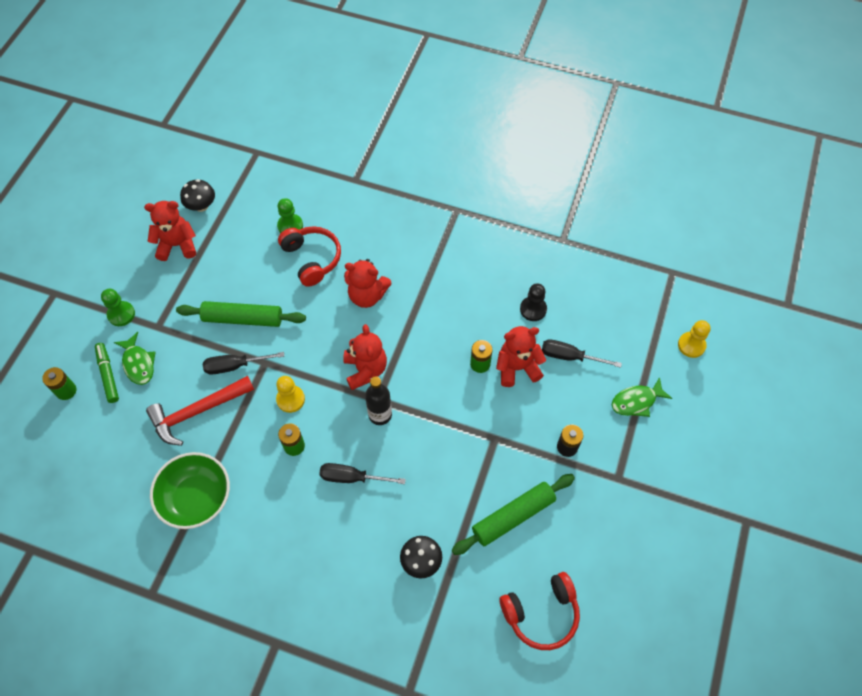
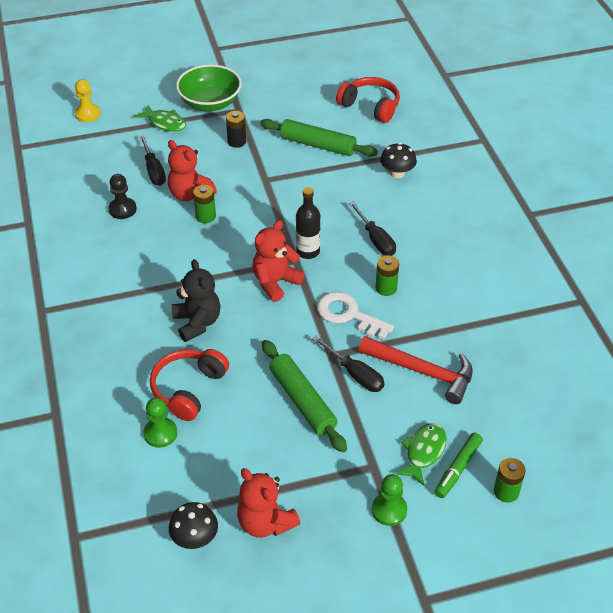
camera: 125 degrees left, 15 degrees down
green bowl [150,452,230,529] -> green bowl moved to [176,64,242,111]
yellow pawn [276,376,305,413] -> white key [317,292,394,340]
red teddy bear [344,259,391,308] -> black teddy bear [172,259,221,342]

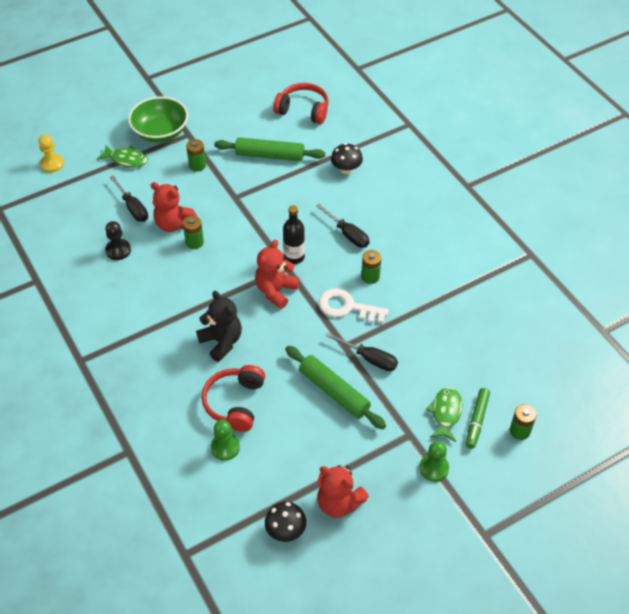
camera: 15 degrees left, 5 degrees up
black battery [226,111,246,147] -> green battery [186,139,206,172]
red hammer [359,336,473,404] -> none

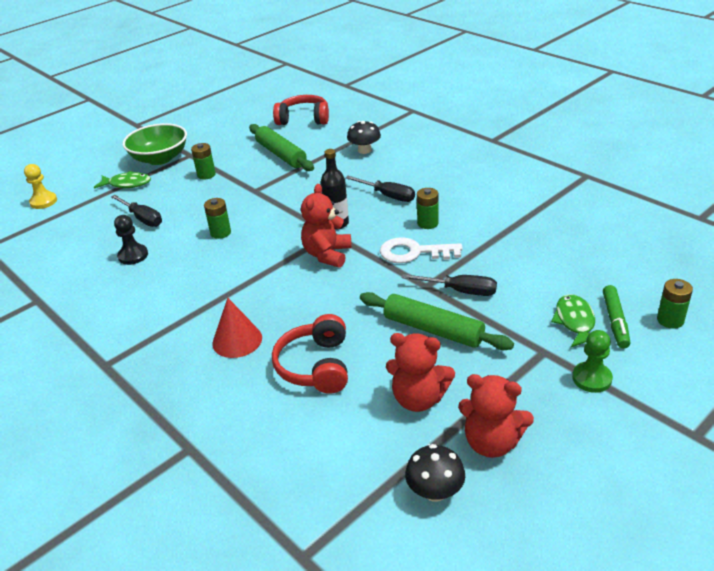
camera: 10 degrees left, 15 degrees down
red teddy bear [151,182,197,232] -> red teddy bear moved to [386,333,455,412]
black teddy bear [196,291,242,362] -> none
green pawn [211,420,240,461] -> none
green rolling pin [214,137,325,161] -> green rolling pin turned 60 degrees clockwise [249,124,314,171]
none -> red cone [212,298,262,358]

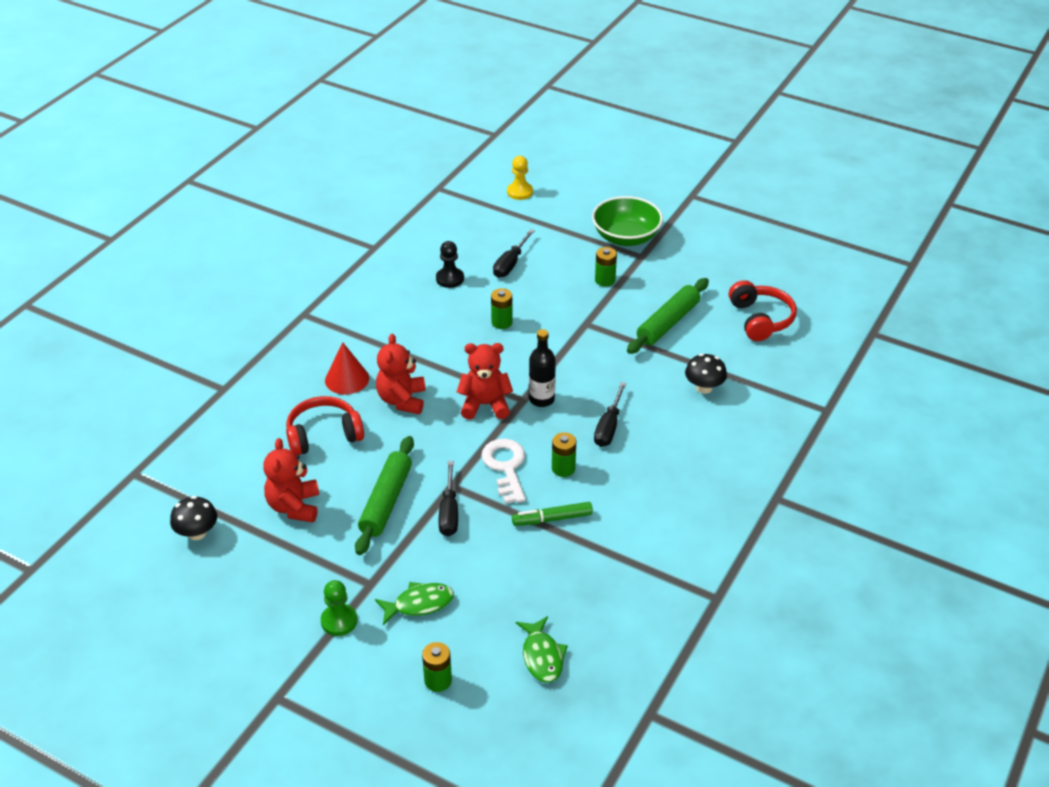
camera: 70 degrees right, 5 degrees up
green fish [94,171,151,189] -> green fish moved to [516,616,568,683]
red teddy bear [458,374,534,458] -> red teddy bear moved to [376,333,426,414]
green marker [603,285,630,349] -> green marker moved to [512,502,593,526]

